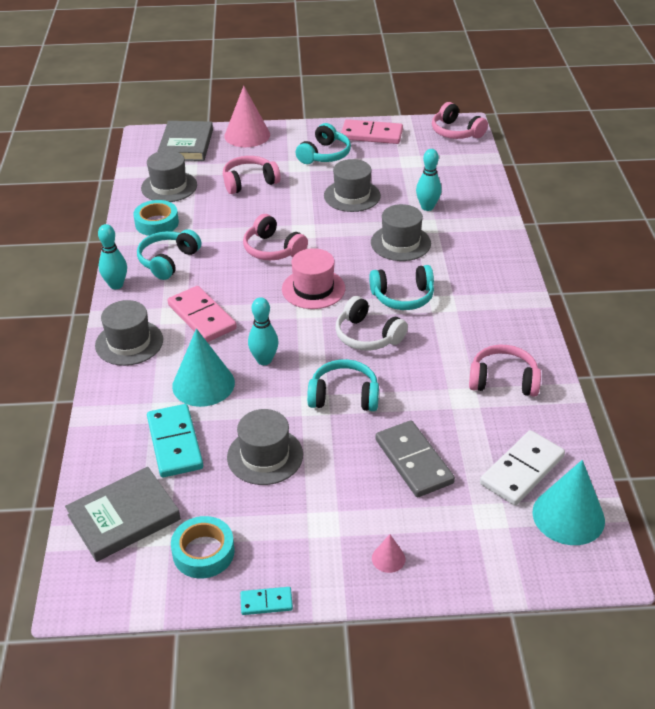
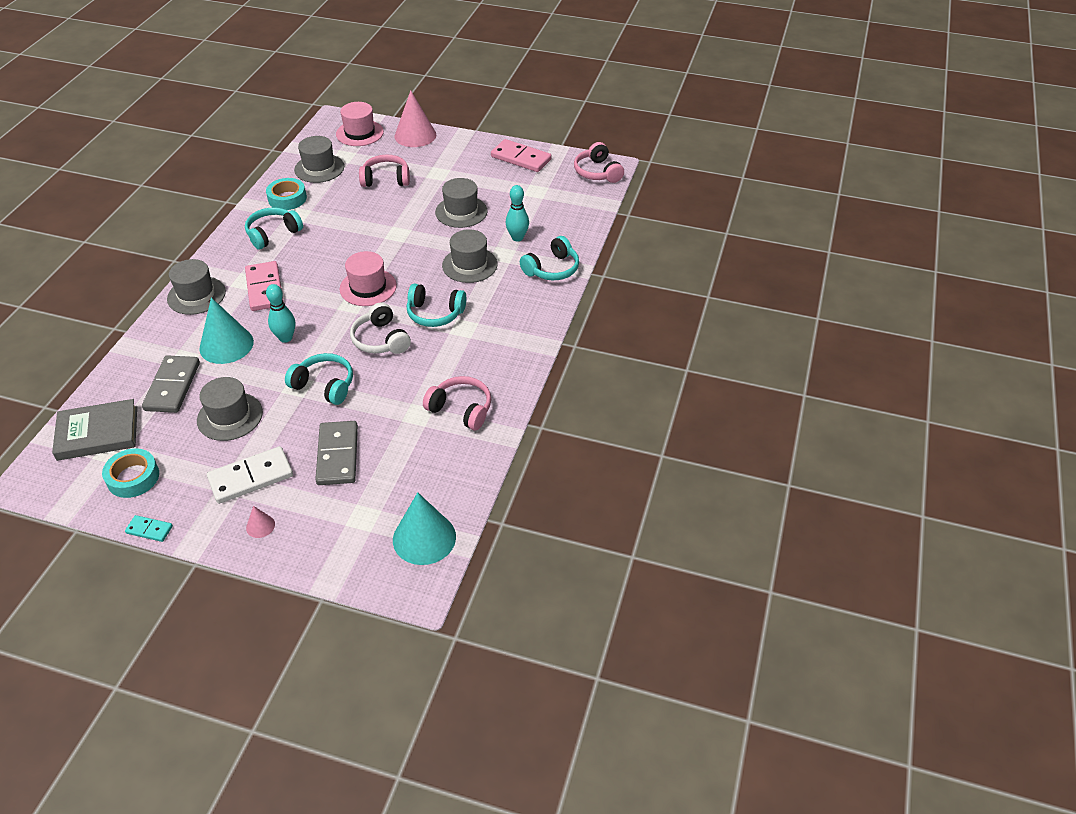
camera: 20 degrees right, 5 degrees up
turquoise bowling pin [98,224,127,289] -> none
turquoise domino [147,404,203,477] -> grey domino [142,355,200,413]
grey book [157,121,213,161] -> pink hat [336,102,384,146]
pink headphones [243,214,308,260] -> none
turquoise headphones [296,123,351,164] -> turquoise headphones moved to [520,236,579,280]
white domino [480,430,565,506] -> white domino moved to [207,446,293,504]

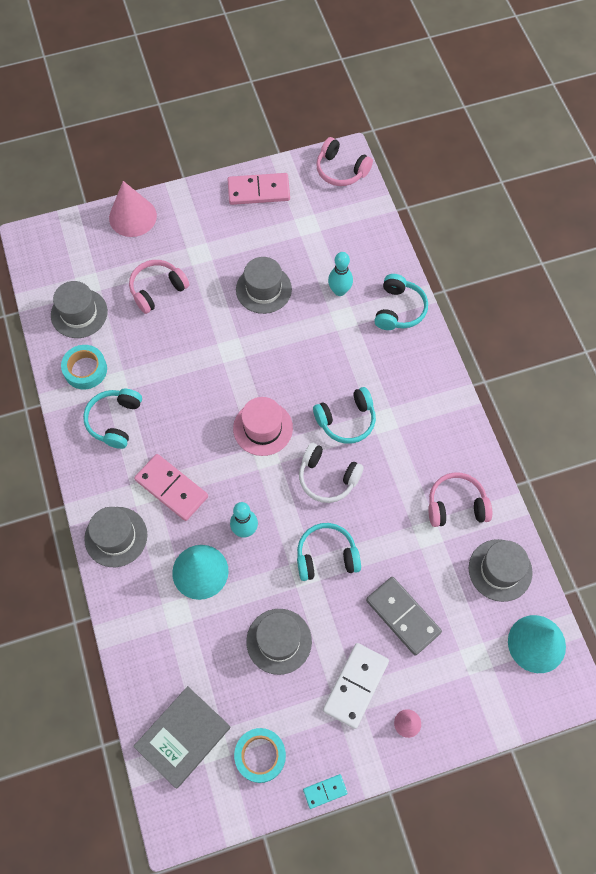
camera: 35 degrees left, 20 degrees up
grey domino [142,355,200,413] -> none
pink hat [336,102,384,146] -> none
grey hat [442,229,497,283] -> grey hat moved to [469,539,533,602]

